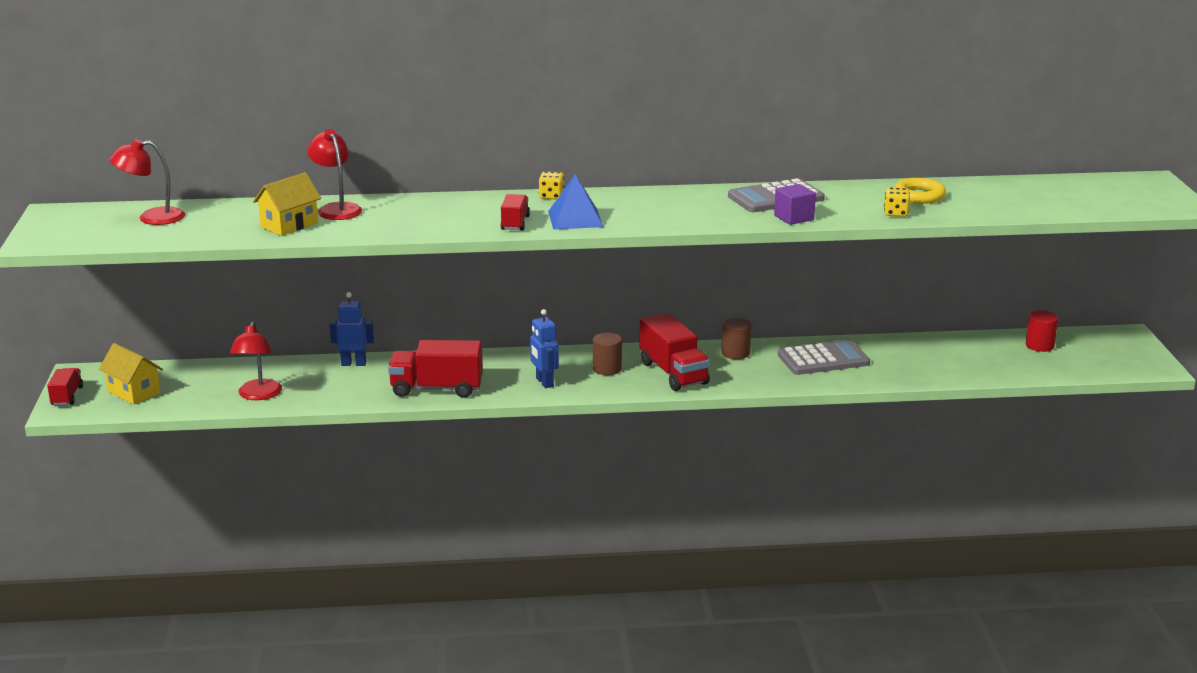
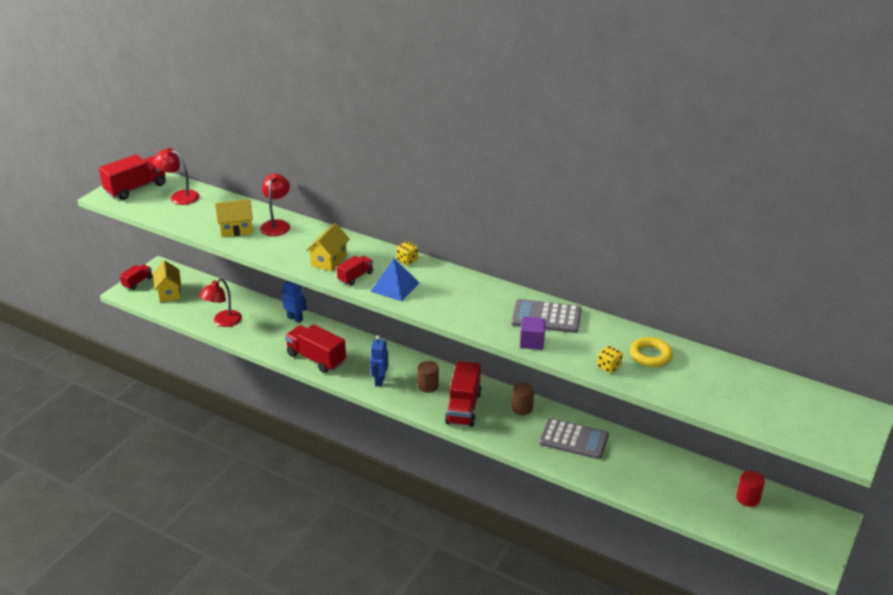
camera: 35 degrees right, 10 degrees up
none -> red truck [99,154,166,200]
none -> yellow house [306,223,350,271]

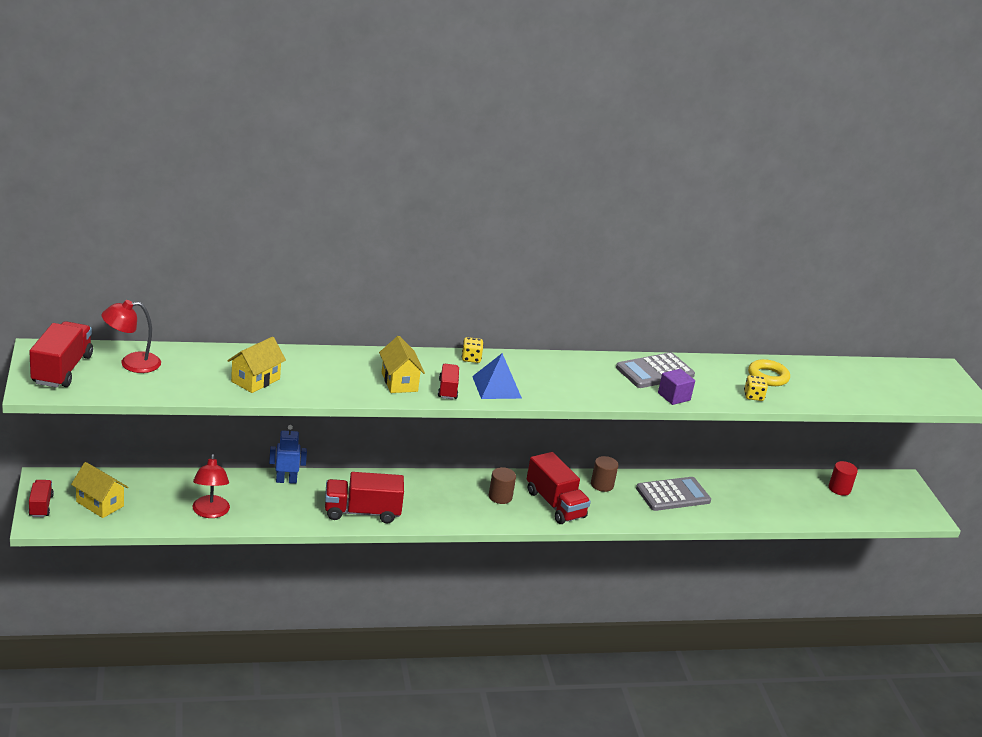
camera: 45 degrees left, 5 degrees down
red lamp [260,174,290,236] -> none
blue robot [370,336,389,387] -> none

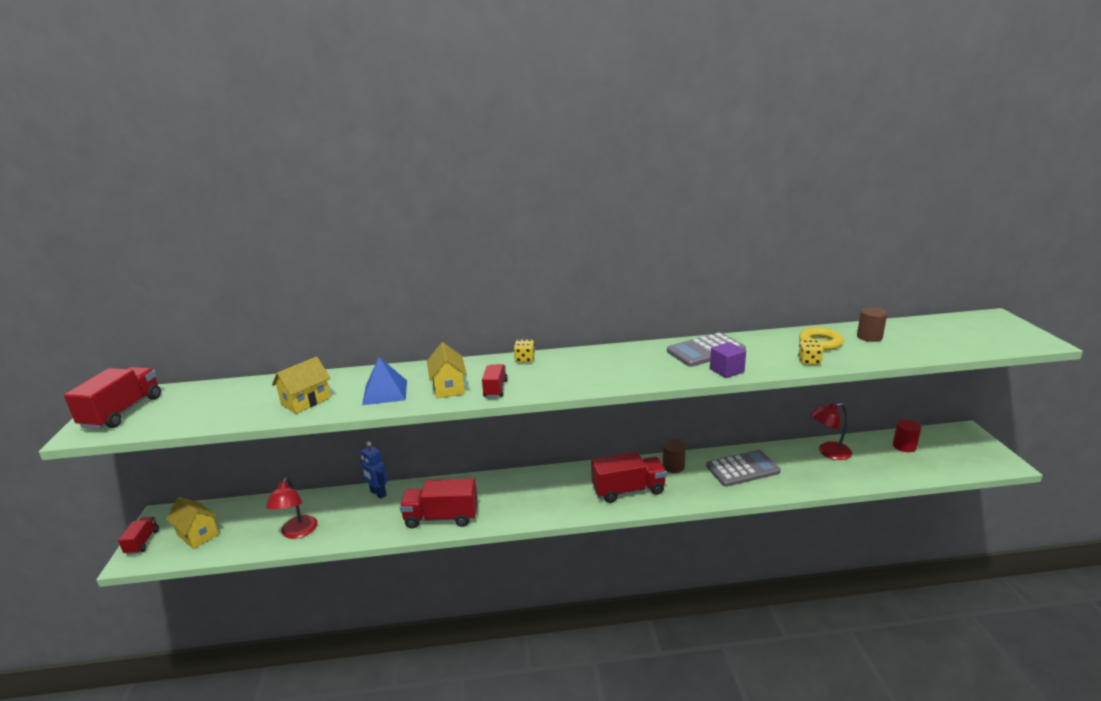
camera: 10 degrees right, 5 degrees down
red lamp [102,300,161,373] -> red lamp moved to [811,402,852,460]
blue robot [269,425,307,484] -> blue robot turned 135 degrees counterclockwise [360,442,388,499]
blue pyramid [472,353,522,399] -> blue pyramid moved to [362,357,407,405]
brown cylinder [489,467,516,504] -> brown cylinder moved to [857,307,887,342]
red truck [527,452,591,524] -> red truck turned 75 degrees counterclockwise [591,452,667,503]

